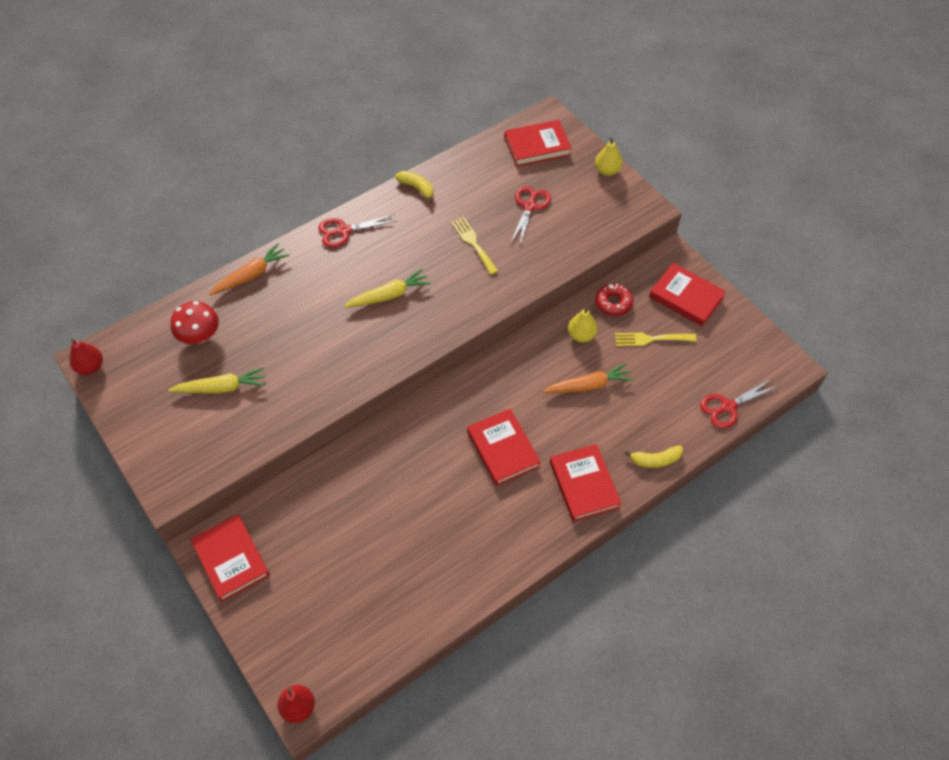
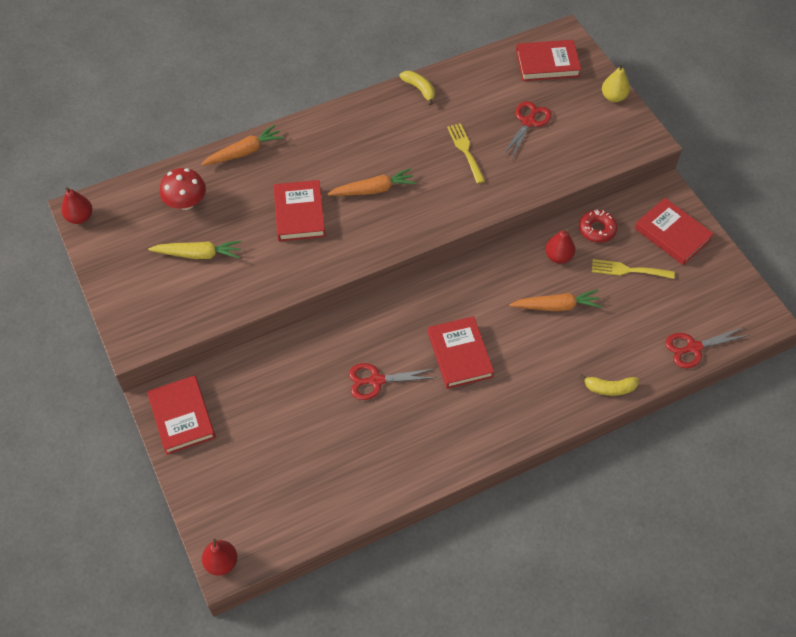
camera: 10 degrees right, 0 degrees up
red scissors [318,214,396,247] -> red scissors moved to [349,363,437,400]
yellow carrot [344,268,431,308] -> orange carrot [328,168,416,196]
red book [550,444,622,522] -> red book moved to [274,180,325,242]
yellow pear [568,308,598,343] -> red pear [545,228,575,264]

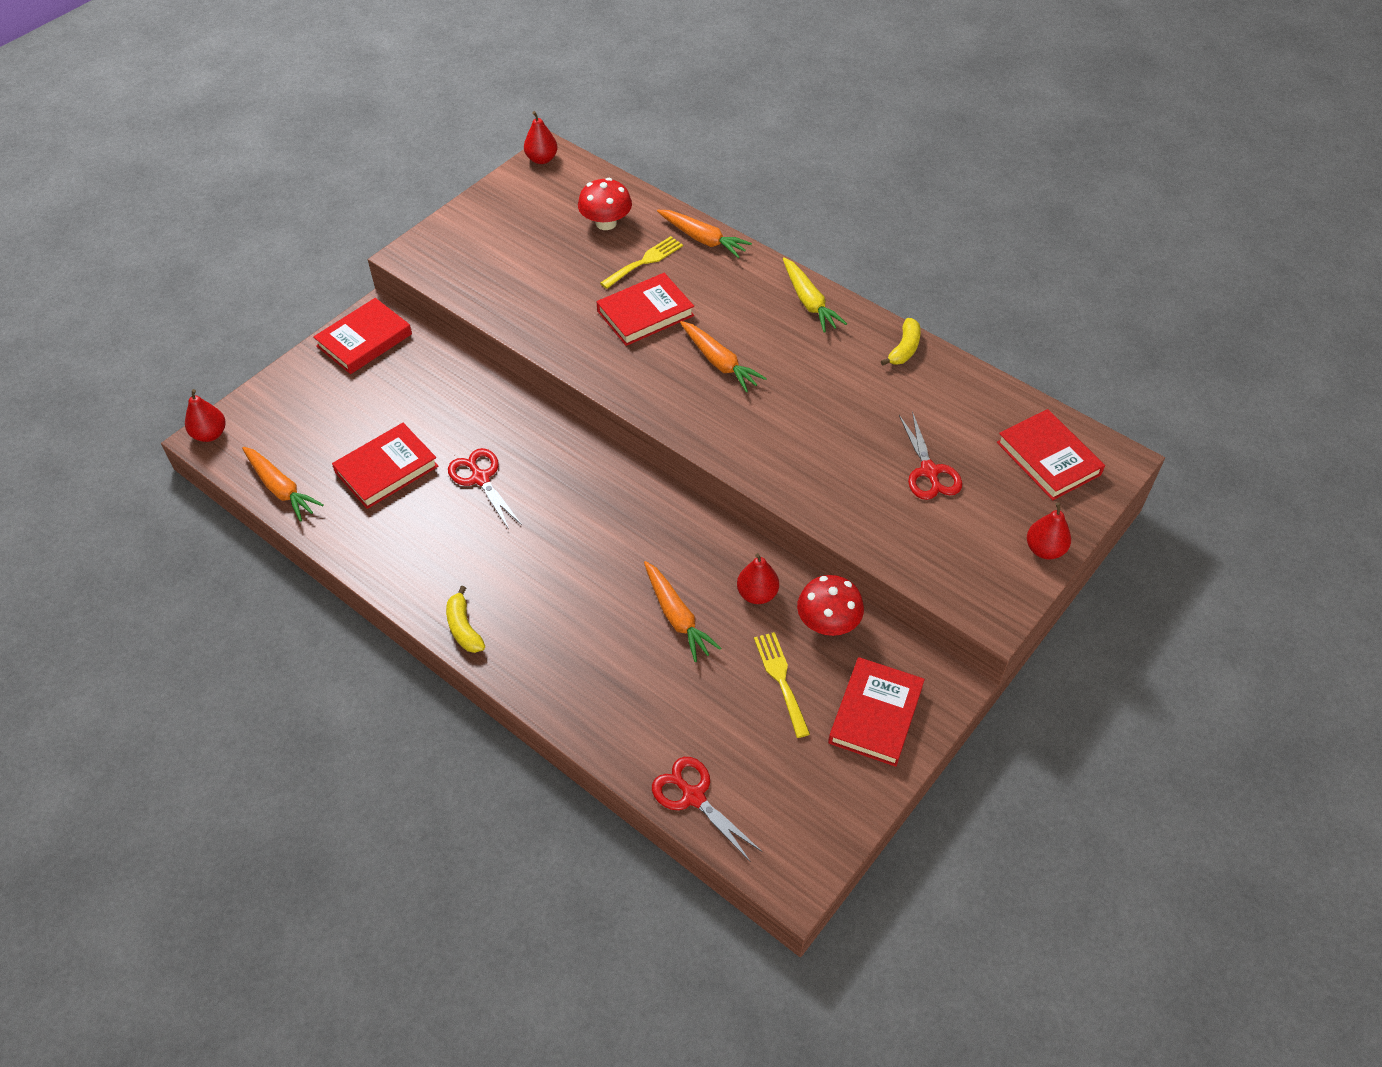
camera: 65 degrees right, 5 degrees down
yellow carrot [148,241,242,259] -> yellow carrot moved to [783,257,847,333]
red book [428,316,494,389] -> red book moved to [332,423,438,509]
yellow fork [447,123,485,184] -> yellow fork moved to [600,236,683,289]
red scissors [502,101,552,160] -> red scissors turned 75 degrees clockwise [899,411,962,500]
red donut [579,210,617,243] -> red mushroom [797,575,864,636]
yellow banana [579,374,639,396] -> yellow banana moved to [446,586,485,653]
yellow pear [602,63,630,102] -> red pear [1027,502,1071,560]
none -> orange carrot [242,447,324,521]

